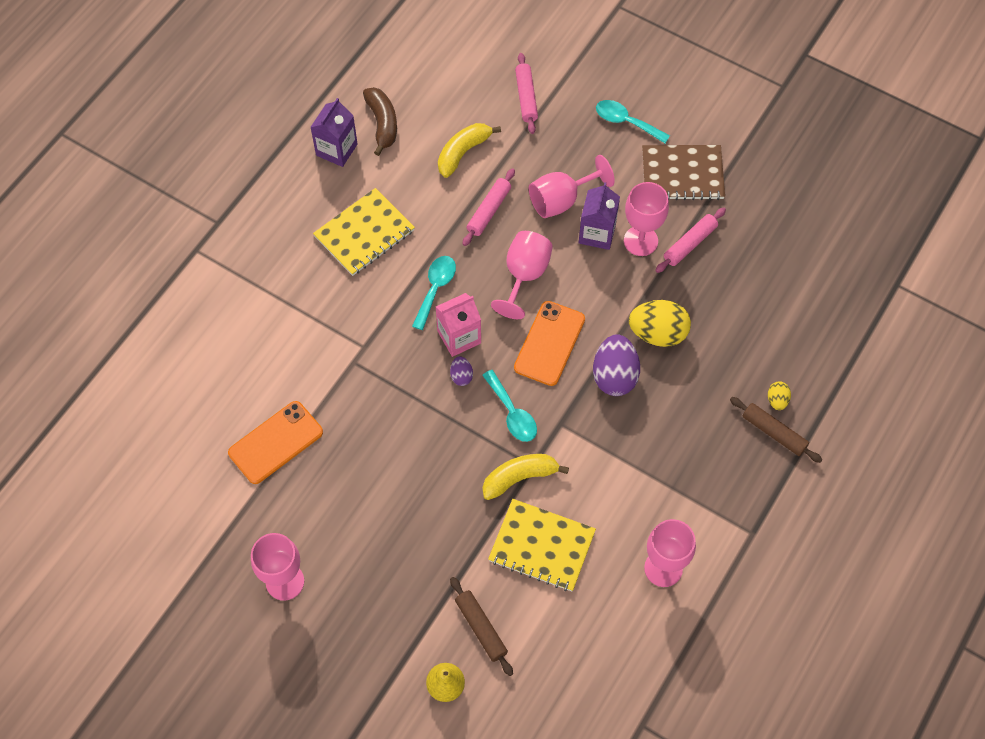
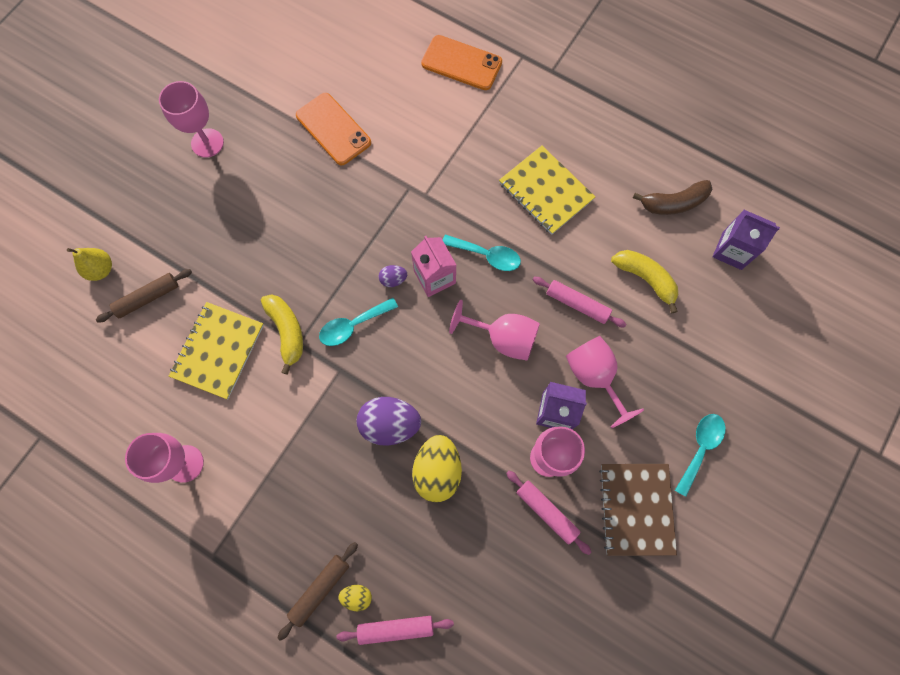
camera: 90 degrees right, 10 degrees up
purple carton [310,98,358,167] -> purple carton moved to [712,210,780,270]
orange phone [514,301,585,386] -> orange phone moved to [421,35,502,90]
pink rolling pin [515,53,538,134] -> pink rolling pin moved to [337,616,454,645]

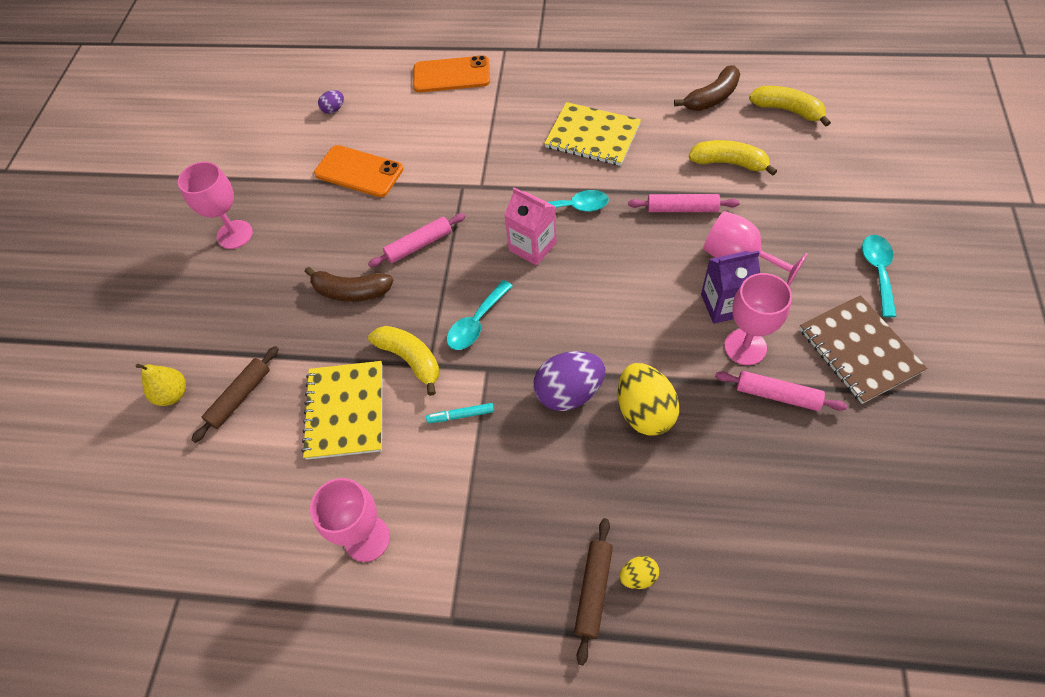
camera: 20 degrees left, 15 degrees down
pink rolling pin [337,616,454,645] -> pink rolling pin moved to [368,213,466,267]
purple egg [379,265,407,287] -> purple egg moved to [318,90,344,114]
pink goblet [449,300,540,361] -> none
purple carton [712,210,780,270] -> yellow banana [749,86,831,127]
none -> brown banana [305,267,393,302]
none -> turquoise marker [426,403,494,423]

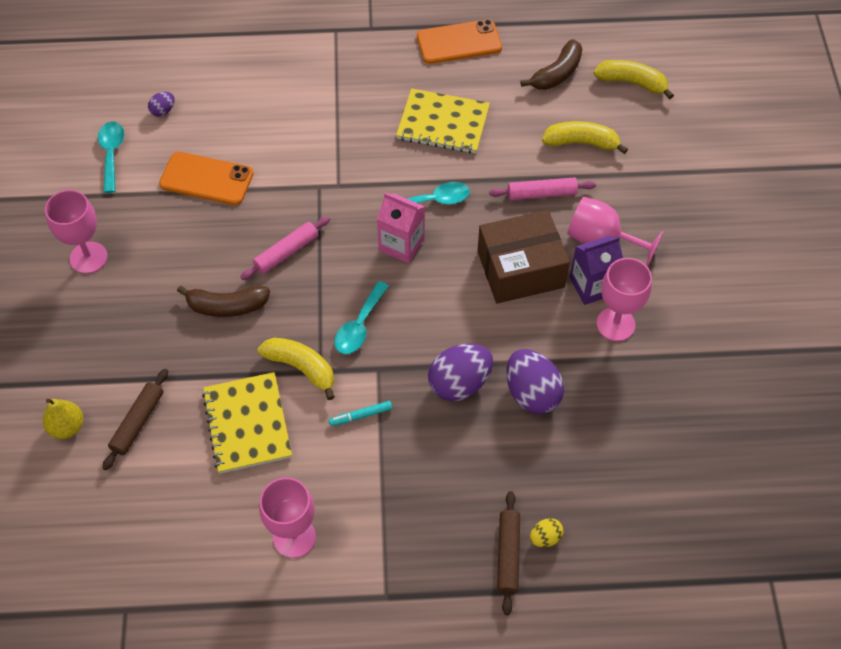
camera: 15 degrees left, 0 degrees up
orange phone [413,55,490,92] -> orange phone moved to [417,19,502,64]
yellow egg [618,363,680,435] -> purple egg [506,349,564,414]
pink rolling pin [715,371,847,411] -> none
brown notebook [799,295,927,404] -> none
turquoise spoon [862,235,897,317] -> turquoise spoon moved to [98,121,124,193]
none -> brown box [478,210,570,304]

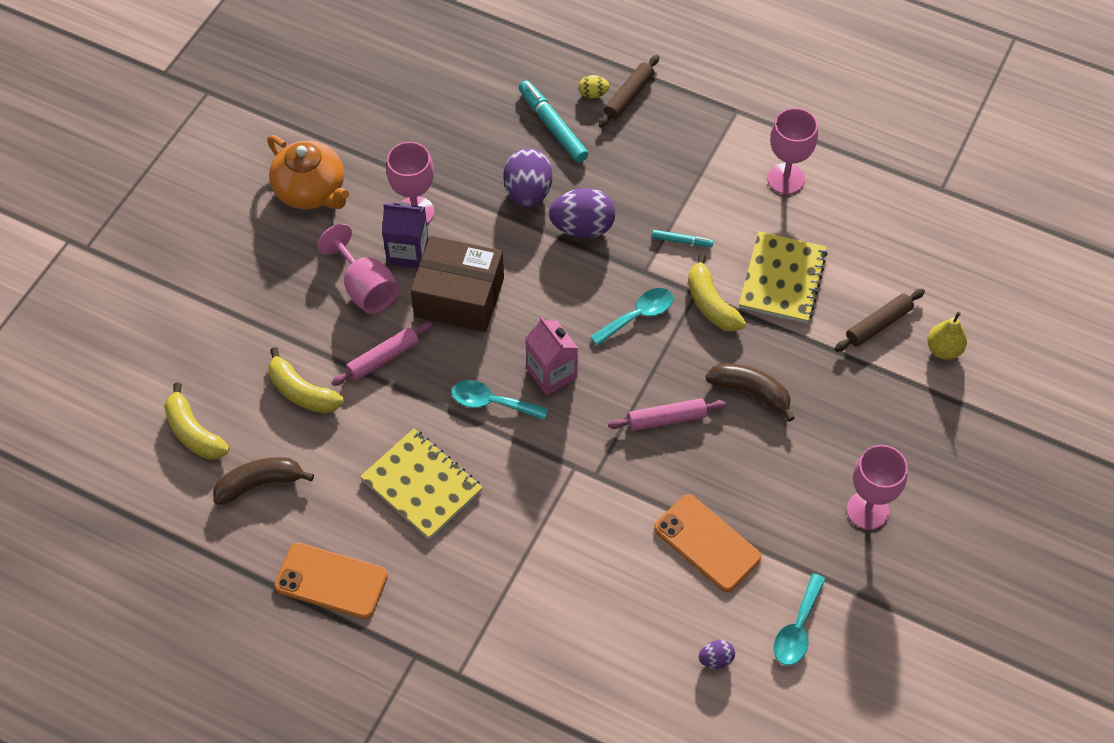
camera: 150 degrees left, 0 degrees up
pink rolling pin [489,177,596,200] -> pink rolling pin turned 60 degrees counterclockwise [331,322,433,386]
none -> orange teapot [267,135,349,209]
none -> turquoise marker [519,81,588,162]

